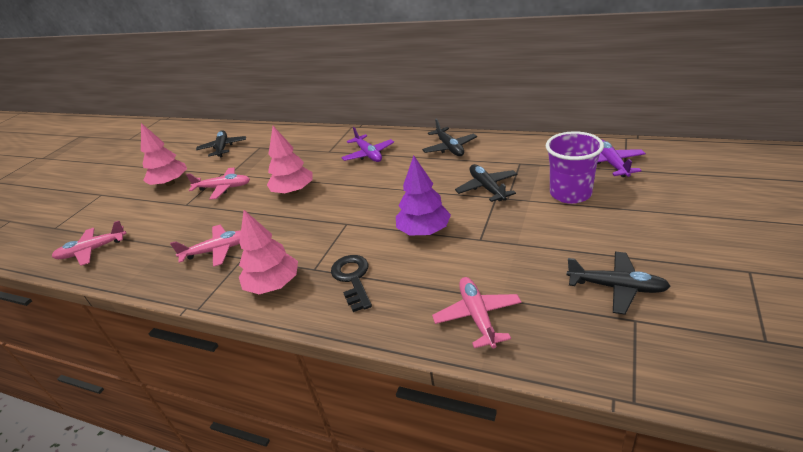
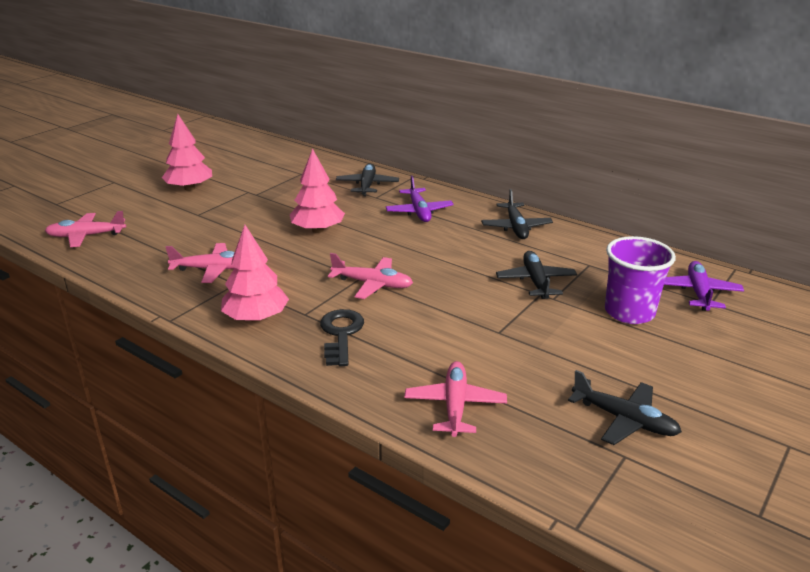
camera: 10 degrees right, 5 degrees down
pink plane [186,167,250,200] -> pink plane moved to [328,253,413,299]
black plane [196,130,246,158] -> black plane moved to [336,163,399,196]
purple tree [396,156,451,235] -> none

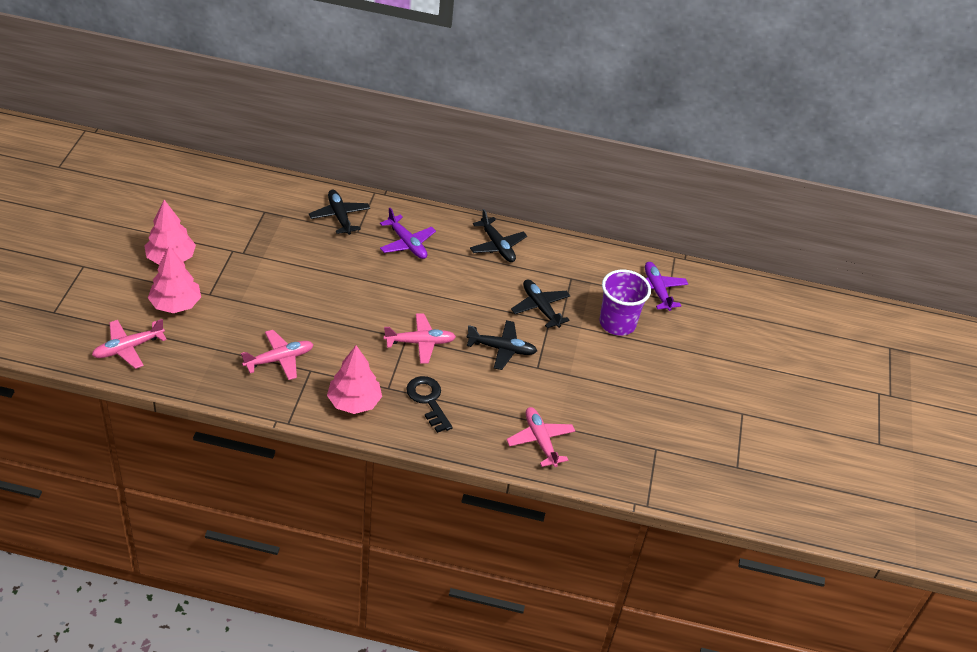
camera: 30 degrees left, 15 degrees up
pink tree [290,148,345,233] -> pink tree moved to [148,246,201,313]
black plane [568,370,682,445] -> black plane moved to [466,320,537,370]

